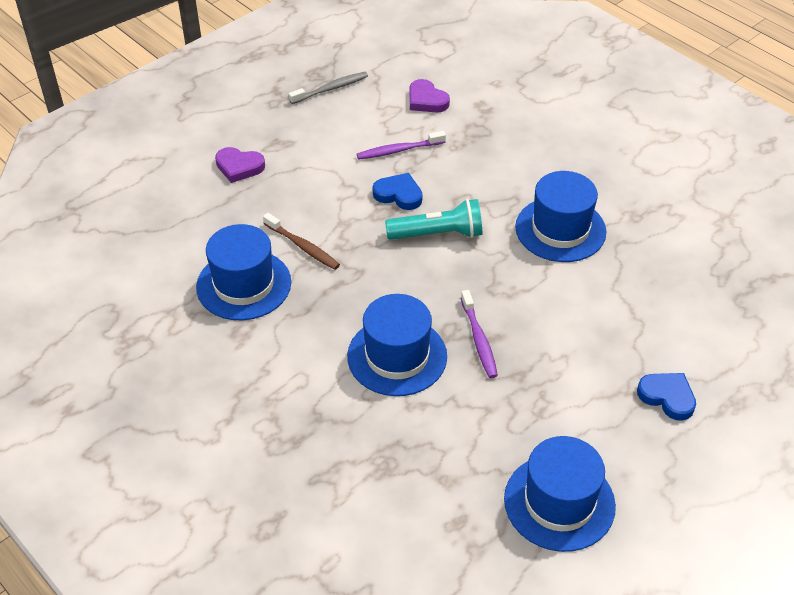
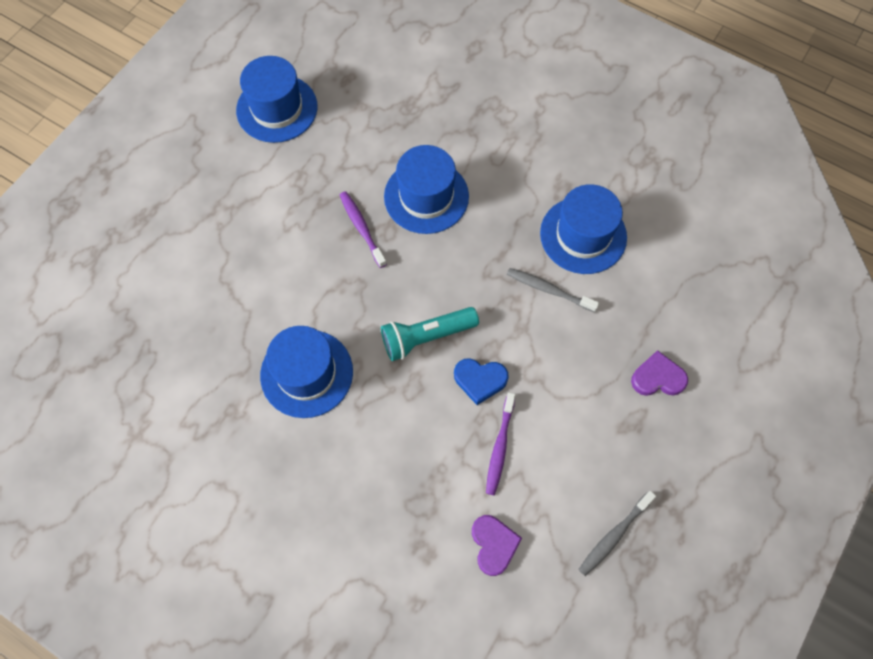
camera: 165 degrees right, 20 degrees up
brown toothbrush [263,213,340,270] -> grey toothbrush [507,268,599,312]
purple toothbrush [357,131,446,160] -> purple toothbrush turned 135 degrees clockwise [486,392,516,495]
purple heart [410,79,450,112] -> purple heart turned 45 degrees clockwise [472,515,522,576]
blue heart [637,373,696,421] -> none

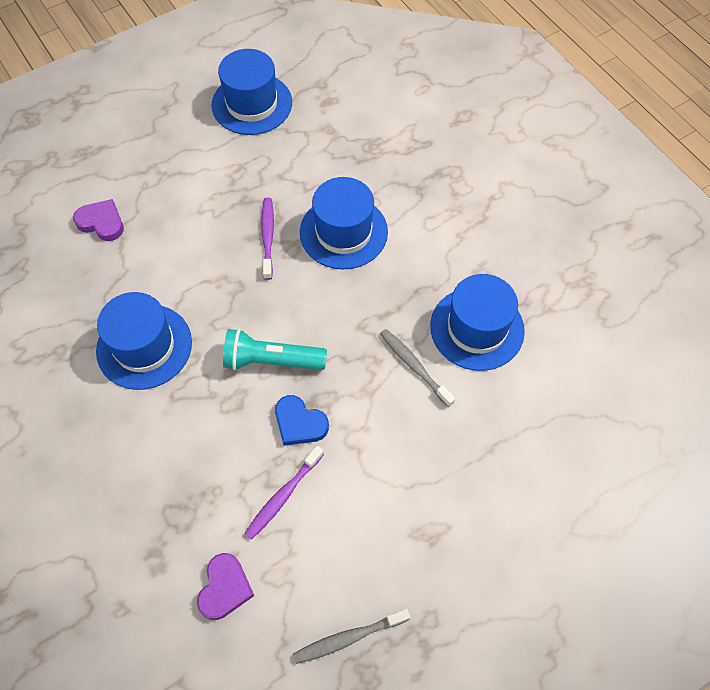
camera: 25 degrees right, 5 degrees down
purple heart [631,350,688,396] -> purple heart moved to [73,199,124,241]

